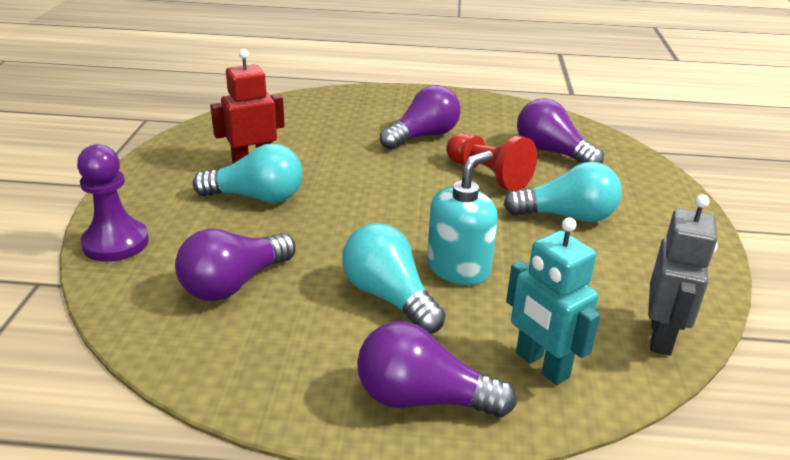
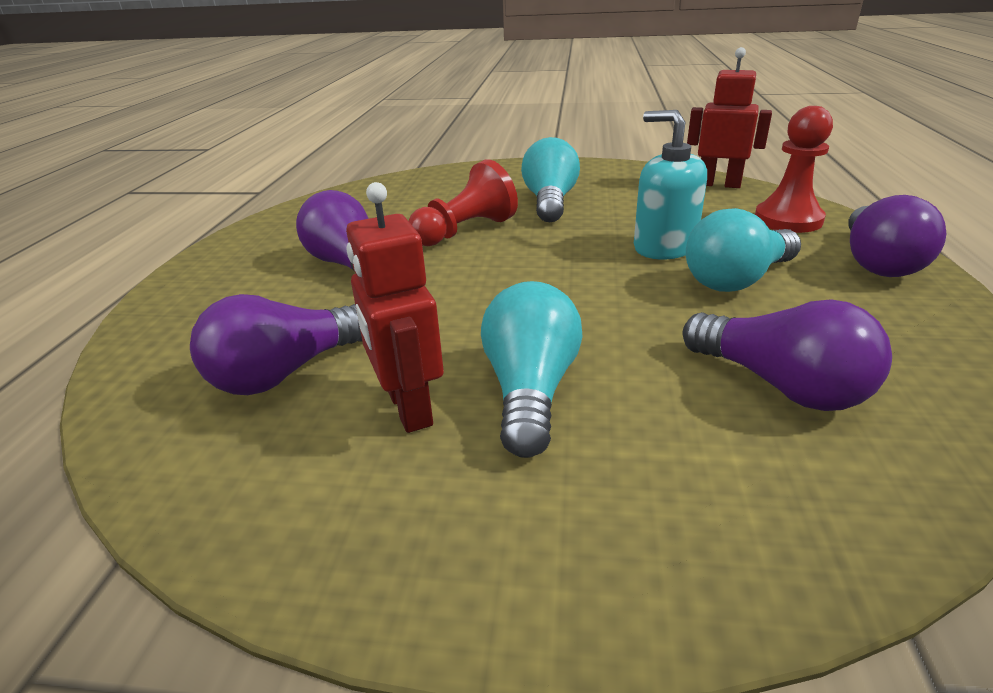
camera: 85 degrees left, 0 degrees up
purple pawn [77,144,149,262] -> none
turquoise robot [506,218,600,385] -> red pawn [755,106,833,233]
purple light bulb [517,98,604,164] -> purple light bulb moved to [190,294,362,395]
grey robot [648,195,718,356] -> red robot [687,47,772,188]

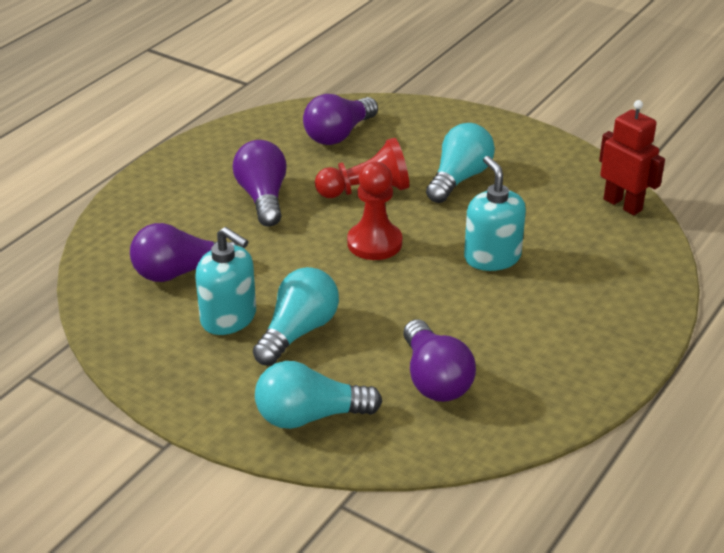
camera: 25 degrees right, 5 degrees up
red robot [346,182,444,433] -> turquoise soap dispenser [195,227,256,335]
turquoise light bulb [686,208,801,292] -> turquoise light bulb moved to [255,361,382,429]
red pawn [755,106,833,233] -> red pawn moved to [347,162,402,260]
purple light bulb [848,195,946,277] -> purple light bulb moved to [303,94,378,145]

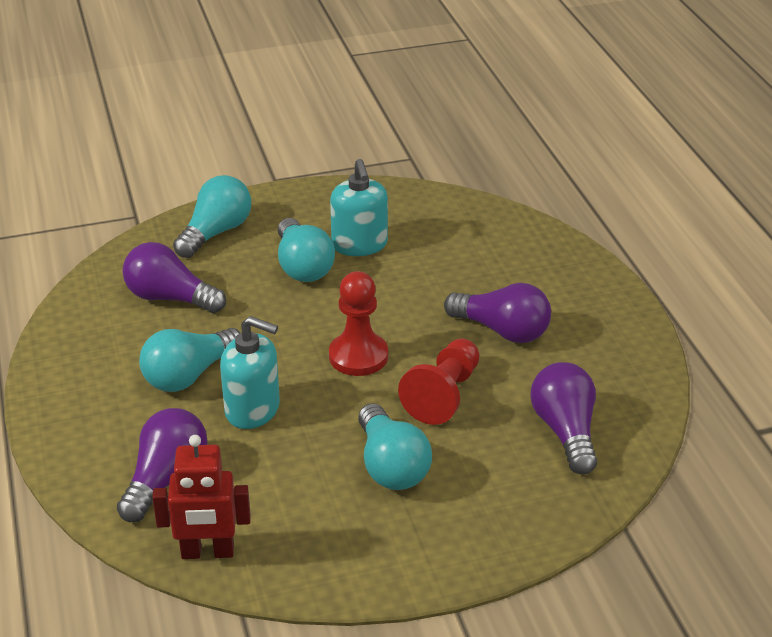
camera: 130 degrees right, 0 degrees up
purple light bulb [130,223,238,282] -> purple light bulb moved to [117,408,208,522]
turquoise soap dispenser [195,227,256,335] -> turquoise soap dispenser turned 90 degrees counterclockwise [330,159,388,256]
none -> turquoise light bulb [139,328,240,392]

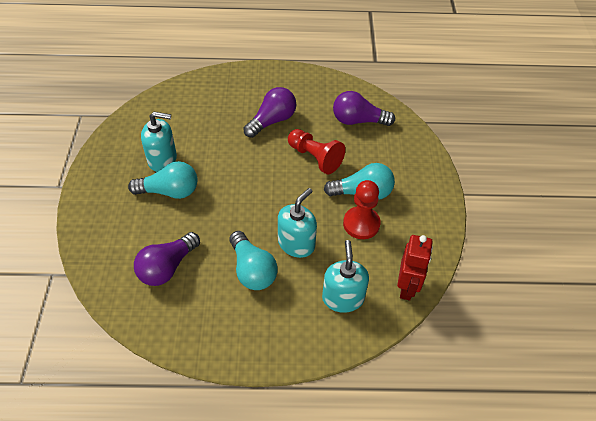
camera: 75 degrees left, 15 degrees up
purple light bulb [117,408,208,522] -> turquoise soap dispenser [322,240,369,313]
turquoise light bulb [173,175,251,258] -> none
red pawn [329,271,388,376] -> red pawn moved to [343,180,381,239]

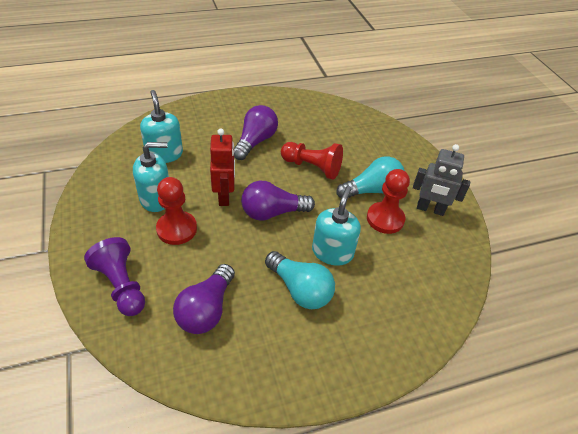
camera: 20 degrees left, 5 degrees down
turquoise light bulb [128,161,197,199] -> red pawn [156,177,197,245]
turquoise soap dispenser [322,240,369,313] -> turquoise soap dispenser moved to [140,90,183,163]
purple light bulb [333,91,395,126] -> purple light bulb moved to [241,181,315,221]
red robot [397,235,433,300] -> red robot moved to [210,129,235,206]
none -> purple pawn [84,237,145,316]
none -> grey robot [413,144,470,216]

